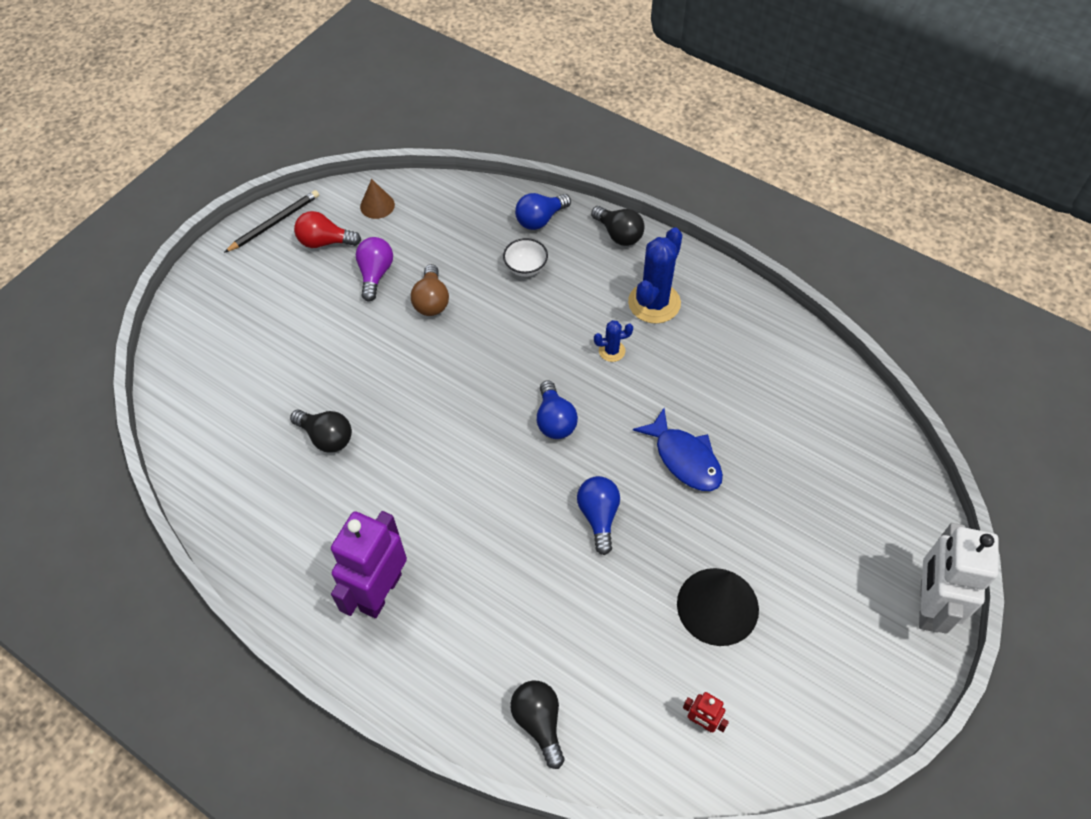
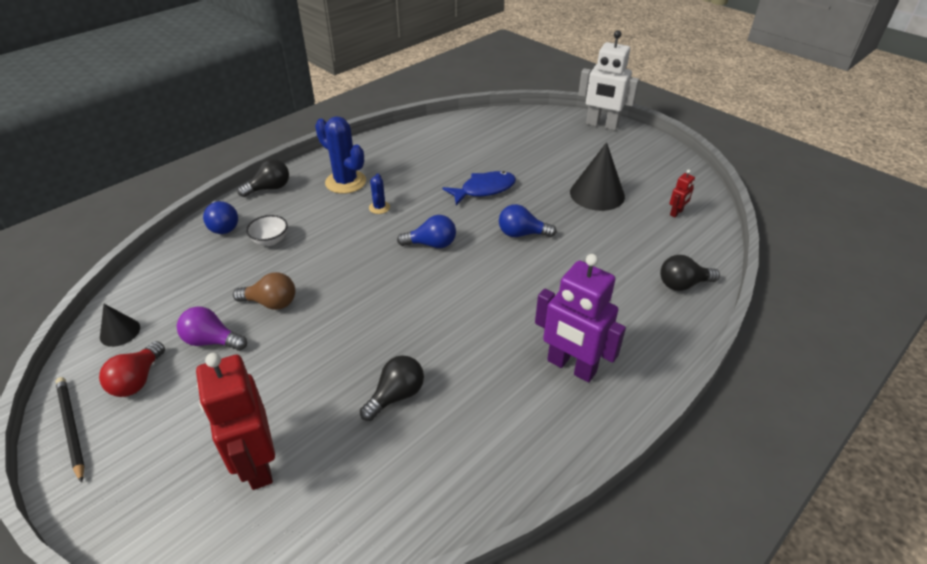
camera: 80 degrees left, 15 degrees down
brown cone [360,179,395,219] -> black cone [100,304,140,347]
none -> red robot [196,353,275,490]

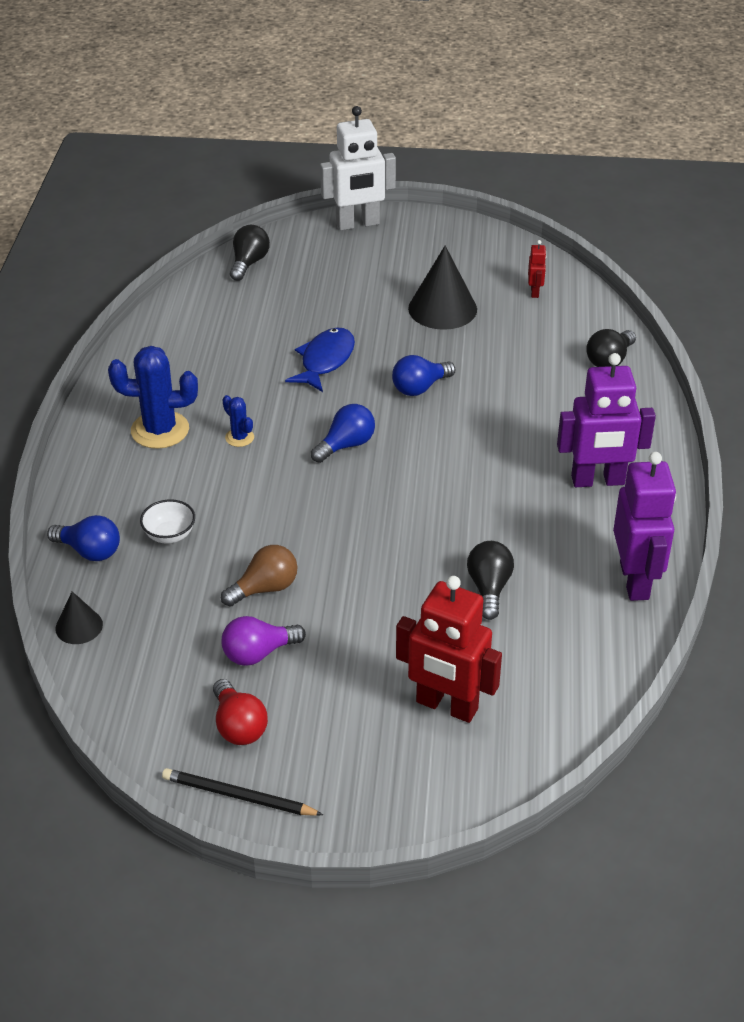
camera: 40 degrees left, 0 degrees up
black cone [100,304,140,347] -> black cone moved to [55,591,103,644]
black light bulb [237,159,289,197] -> black light bulb moved to [230,225,270,281]
none -> purple robot [613,452,676,601]

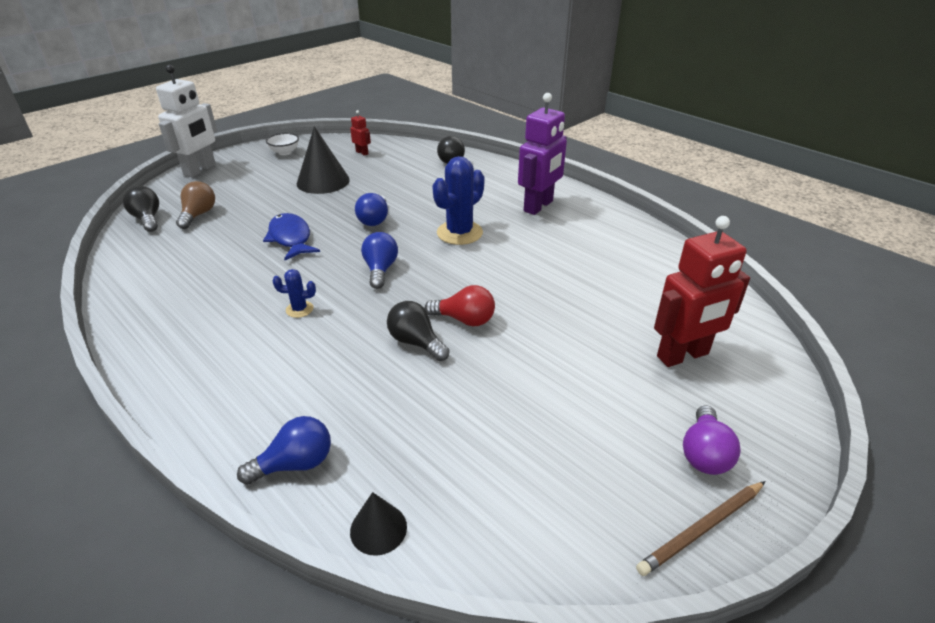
camera: 50 degrees left, 5 degrees down
blue cactus [108,346,198,449] -> blue cactus moved to [432,156,485,245]
white bowl [140,499,195,544] -> white bowl moved to [266,133,299,155]
black pencil [162,768,323,816] -> brown pencil [636,481,765,576]
red light bulb [213,679,268,745] -> red light bulb moved to [425,285,495,326]
brown light bulb [221,545,298,607] -> brown light bulb moved to [176,181,215,229]
purple light bulb [221,616,306,666] -> purple light bulb moved to [683,405,741,475]
black light bulb [467,541,514,620] -> black light bulb moved to [387,301,450,361]
purple robot [613,452,676,601] -> none

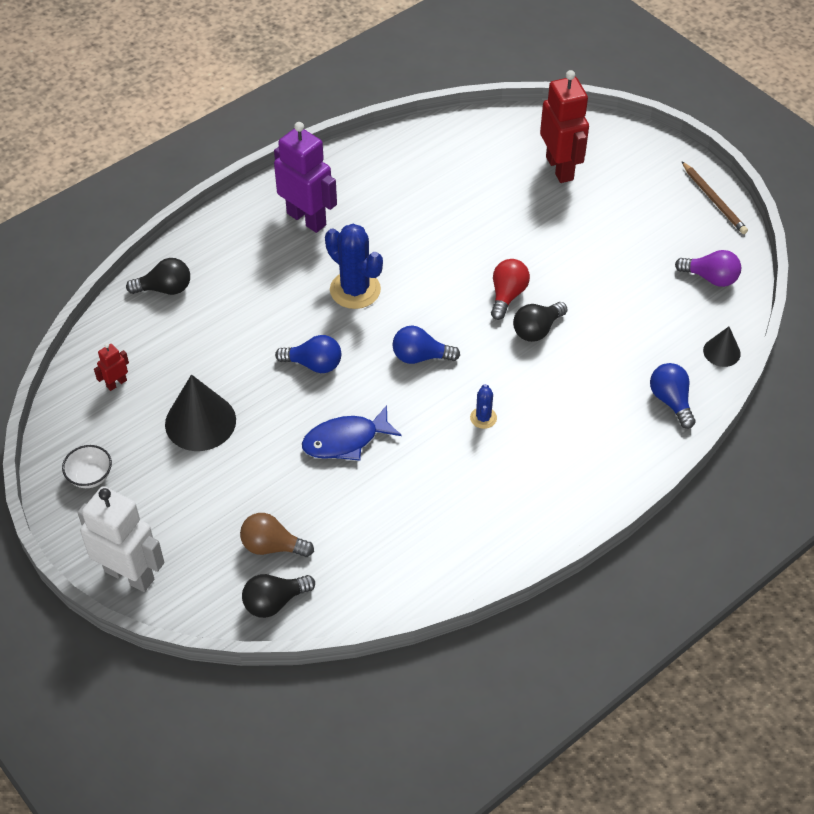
camera: 85 degrees left, 15 degrees up
purple light bulb [683,405,741,475] -> purple light bulb moved to [675,250,741,287]

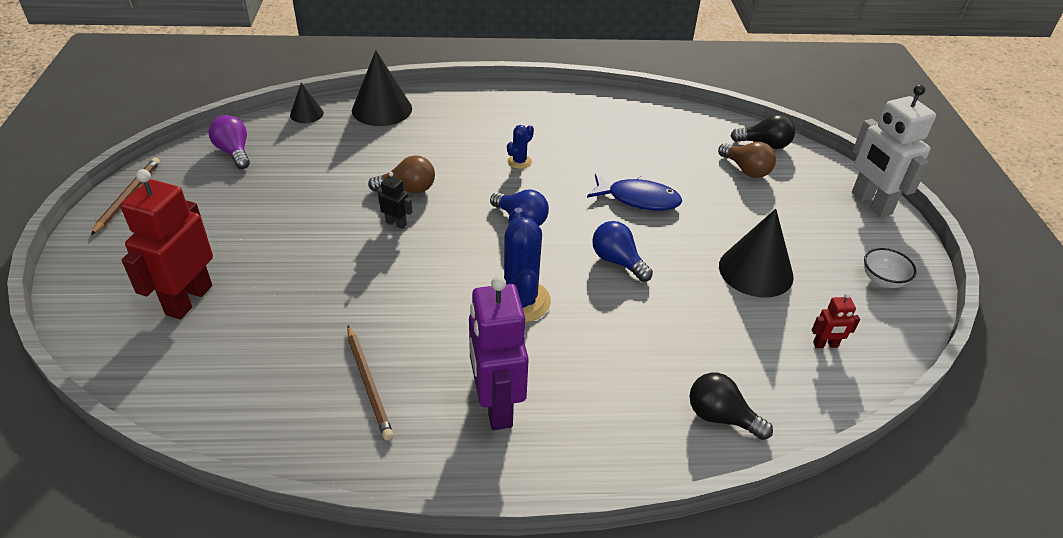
camera: 145 degrees left, 10 degrees down
red light bulb [491,259,530,320] -> black robot [377,172,412,229]
black light bulb [513,302,568,342] -> brown light bulb [368,155,435,193]
blue light bulb [650,363,696,429] -> black cone [352,50,412,126]
none -> brown pencil [347,325,394,441]

